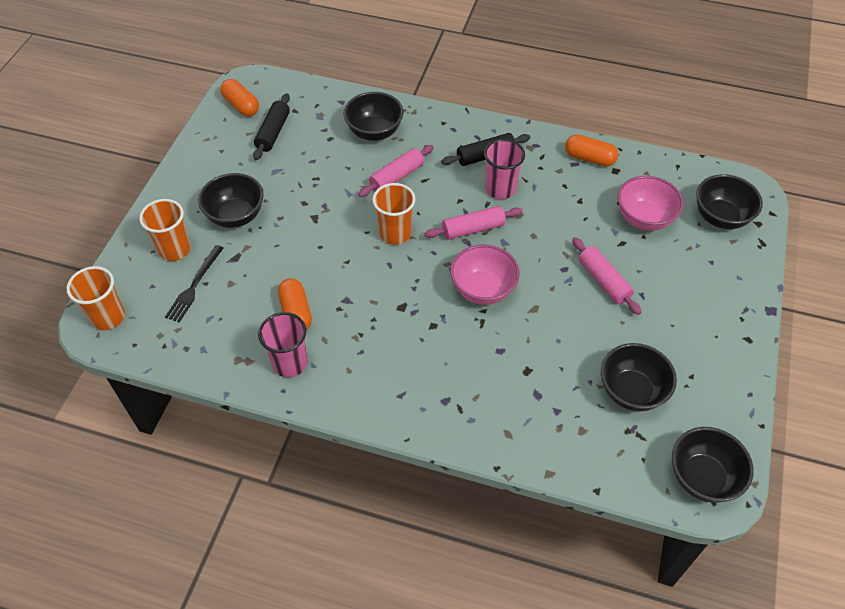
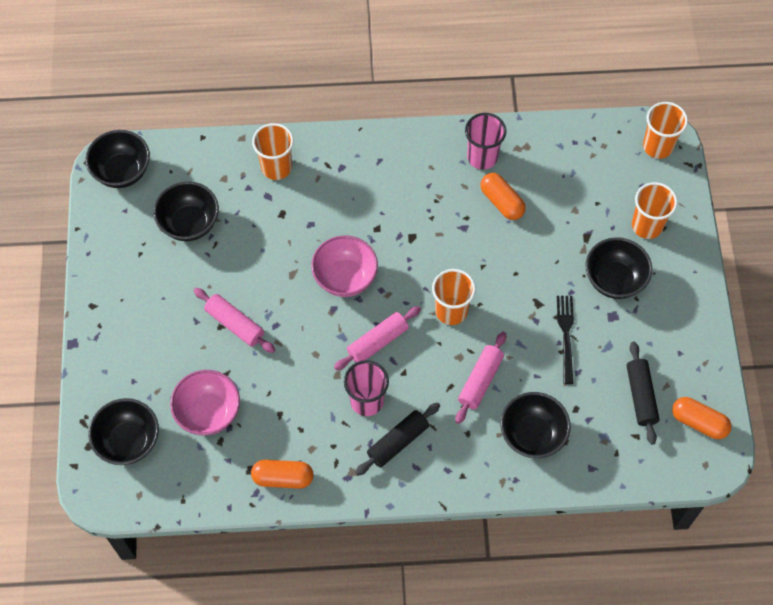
camera: 160 degrees right, 10 degrees up
black fork [165,245,224,323] -> black fork moved to [557,296,574,384]
none -> orange cup [252,123,294,180]

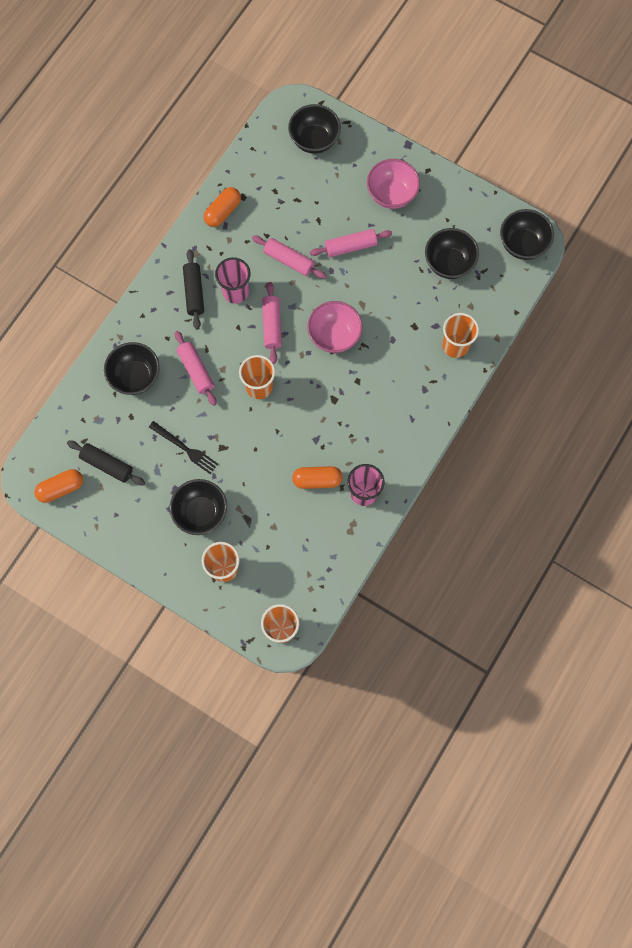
camera: 125 degrees right, 10 degrees up
pink bowl [170,370,240,435] -> pink bowl moved to [367,159,420,209]
none -> pink rolling pin [252,235,326,279]

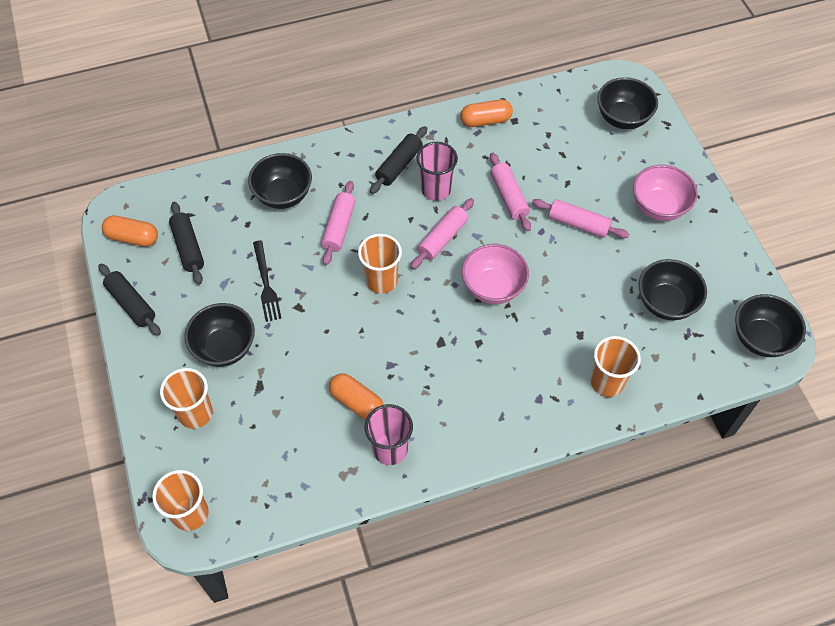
camera: 40 degrees right, 15 degrees down
none -> black rolling pin [98,263,161,336]

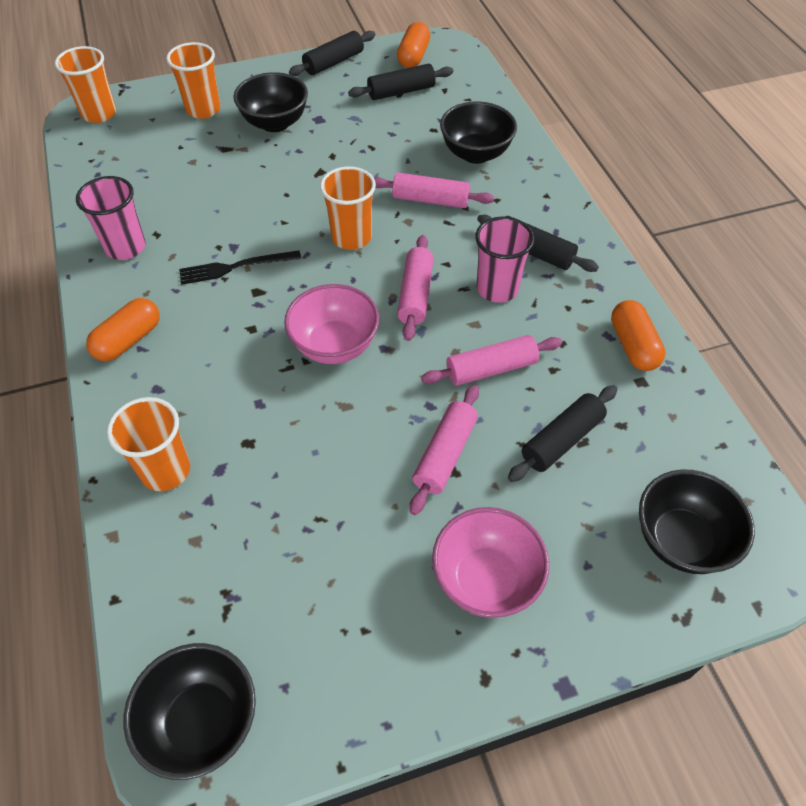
camera: 90 degrees right, 5 degrees down
black fork [253,240,282,322] -> black fork moved to [179,250,301,285]
orange capsule [329,373,384,420] -> orange capsule moved to [86,298,160,361]
pink rolling pin [411,198,474,269] -> pink rolling pin turned 60 degrees clockwise [397,235,434,341]
black bowl [639,259,707,320] -> none
none -> black rolling pin [508,385,617,482]

